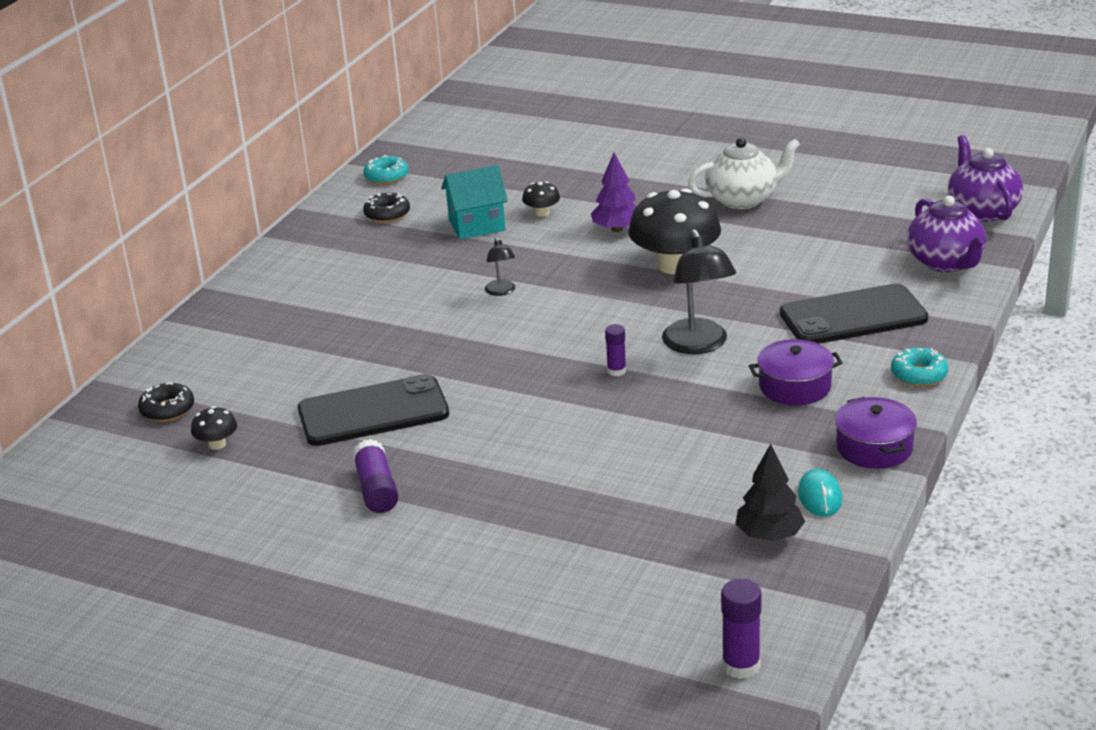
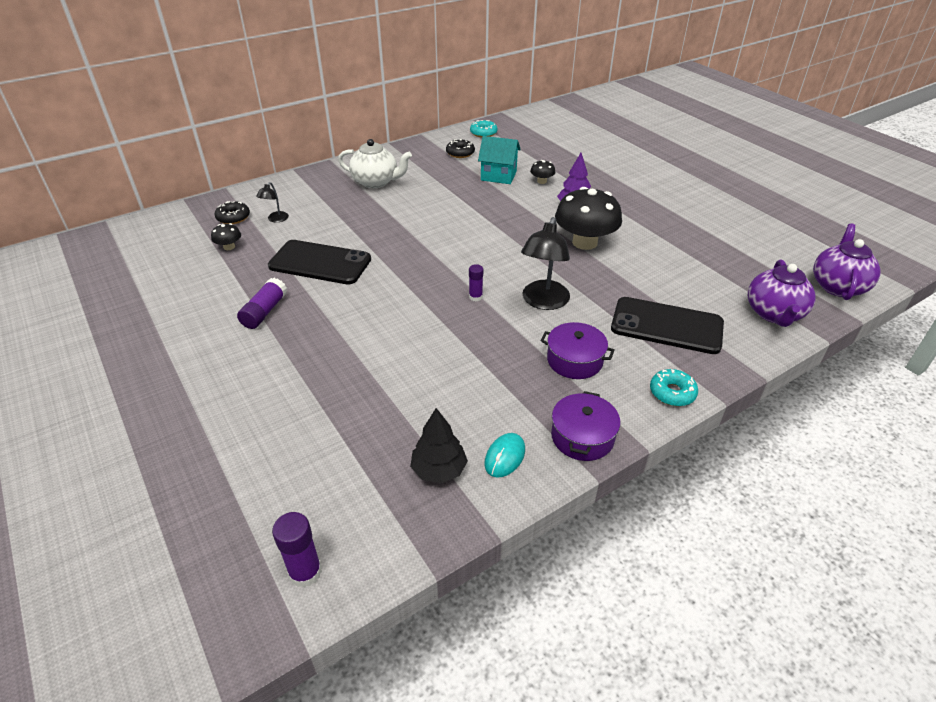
camera: 30 degrees right, 10 degrees up
black lamp [485,237,515,296] -> black lamp moved to [256,182,289,223]
white teapot [688,138,800,209] -> white teapot moved to [338,139,412,188]

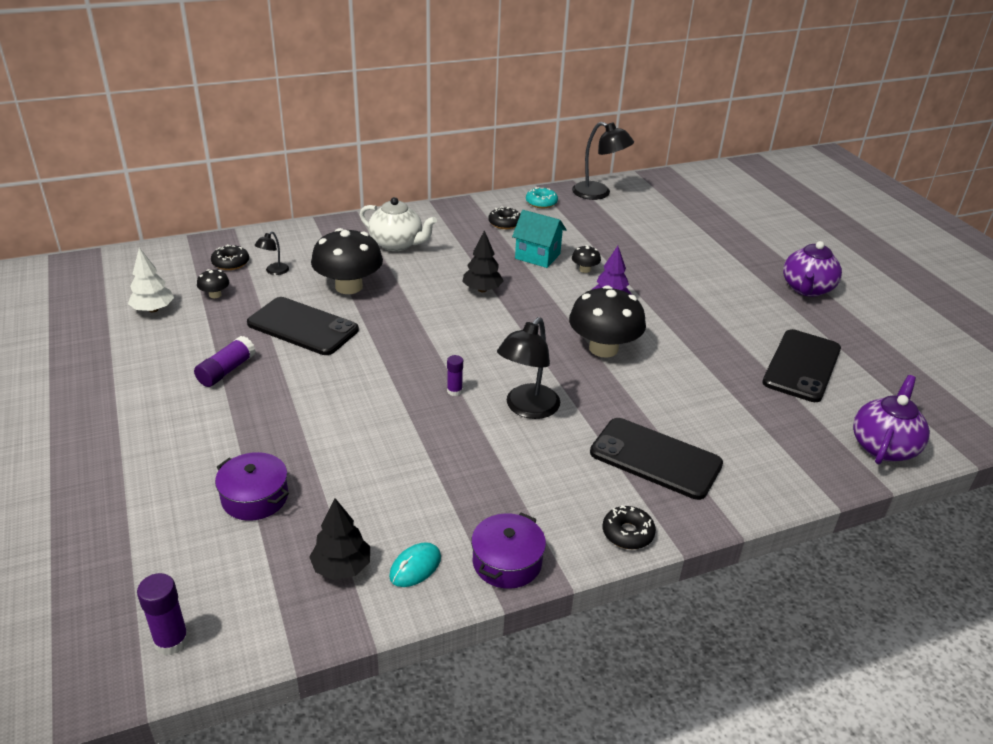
camera: 10 degrees right, 5 degrees down
purple pot [540,322,615,379] -> purple pot moved to [215,452,289,521]
turquoise donut [650,369,698,406] -> black donut [603,506,656,549]
purple teapot [748,259,816,327] -> purple teapot moved to [783,241,842,297]
none -> white tree [128,248,174,312]
none -> black mushroom [311,228,383,294]
none -> black tree [462,230,504,292]
none -> black lamp [572,122,634,200]
none -> black phone [762,329,841,402]

